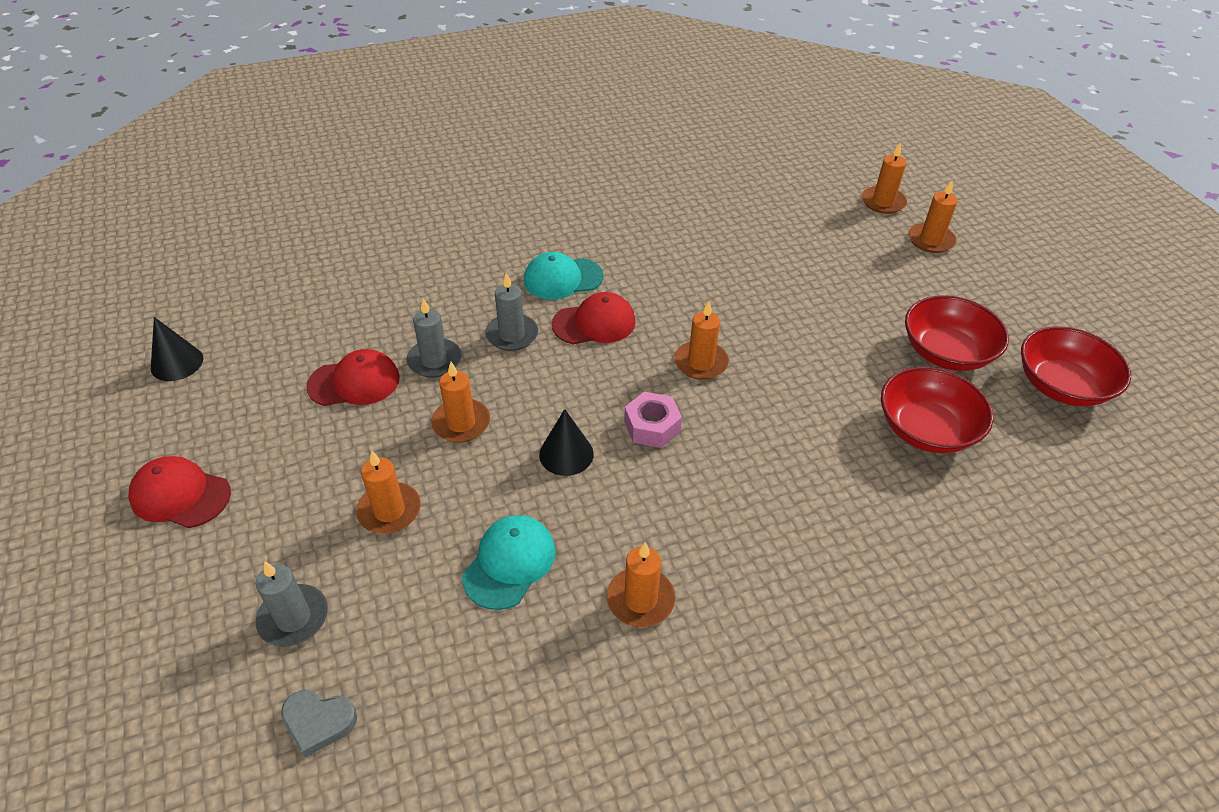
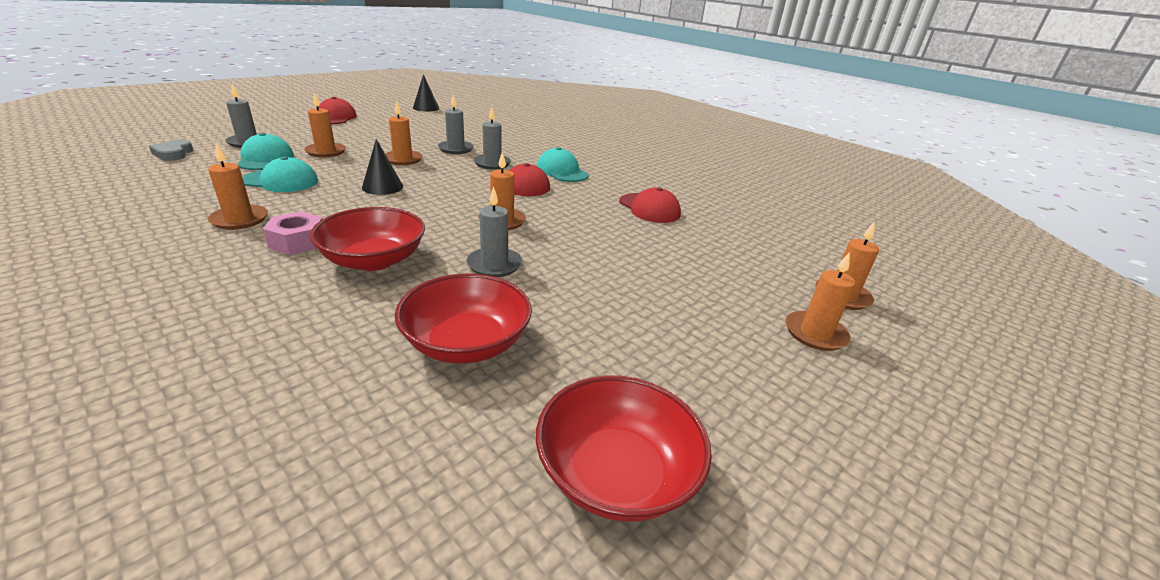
camera: 65 degrees right, 15 degrees down
red cap [306,349,400,406] -> red cap moved to [619,187,681,223]
pink nut [624,392,682,448] -> pink nut moved to [263,211,322,255]
red bowl [905,295,1009,371] -> red bowl moved to [310,207,425,271]
none -> turquoise cap [237,133,294,170]
none -> grey candle [466,187,522,277]

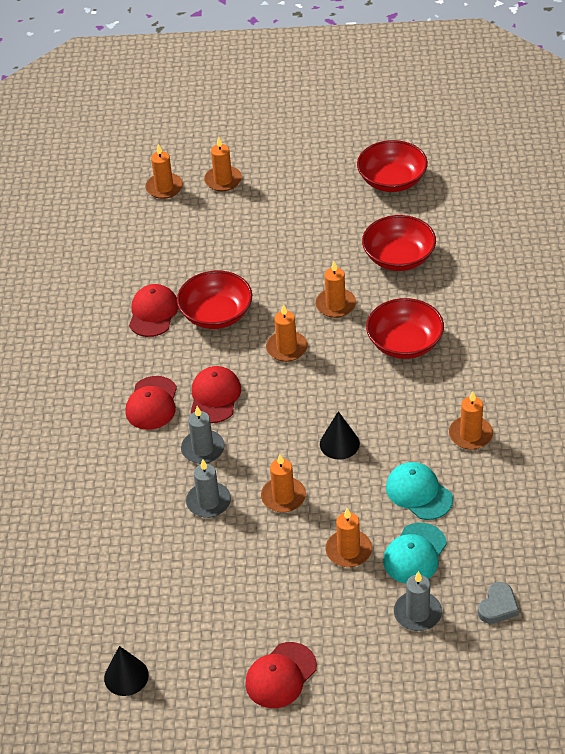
camera: 130 degrees left, 15 degrees up
pink nut [263,211,322,255] -> none
grey candle [466,187,522,277] -> orange candle [315,261,356,318]
turquoise cap [537,147,589,182] -> red cap [125,376,177,430]
none -> red bowl [177,271,252,329]

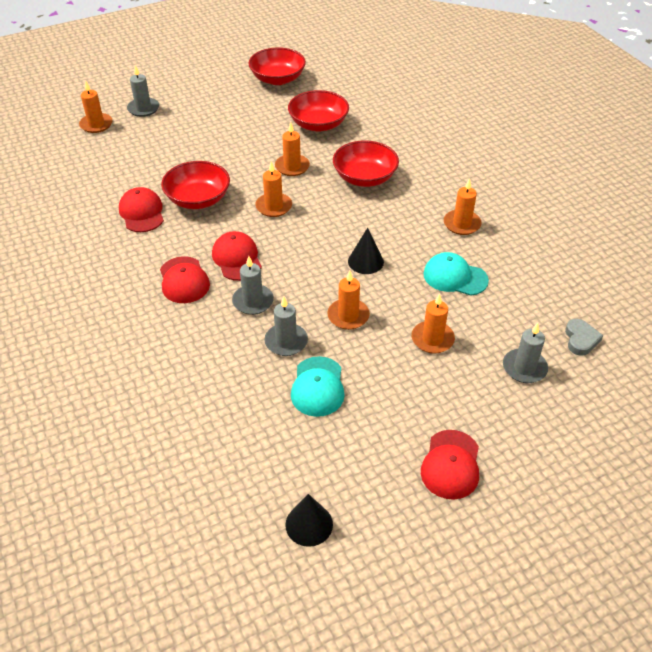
camera: 30 degrees left, 0 degrees up
orange candle [204,137,242,191] -> grey candle [127,65,159,117]
turquoise cap [383,523,447,584] -> turquoise cap moved to [291,356,345,417]

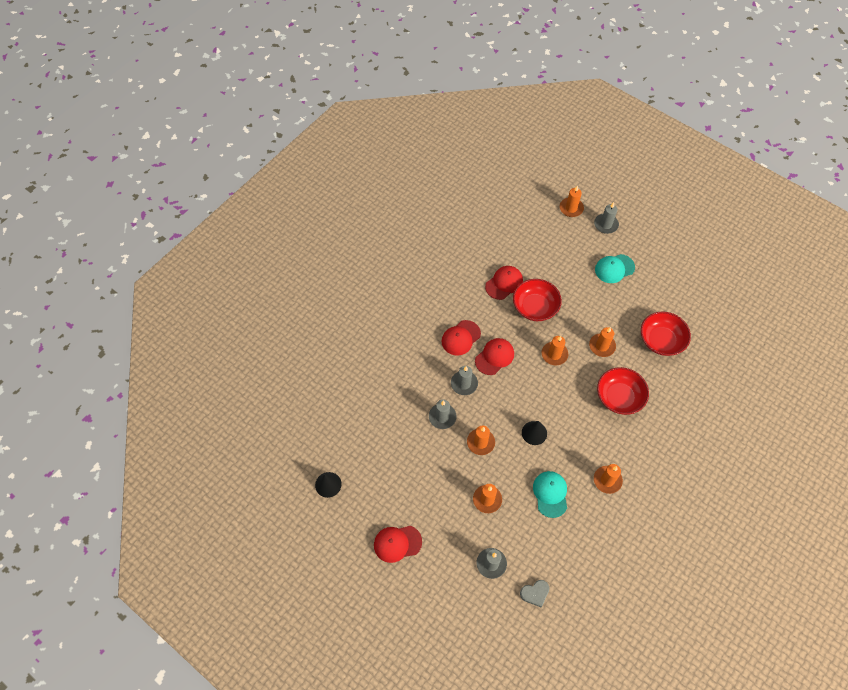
camera: 65 degrees right, 15 degrees up
red bowl [248,47,306,85] -> none
turquoise cap [291,356,345,417] -> turquoise cap moved to [595,254,635,283]

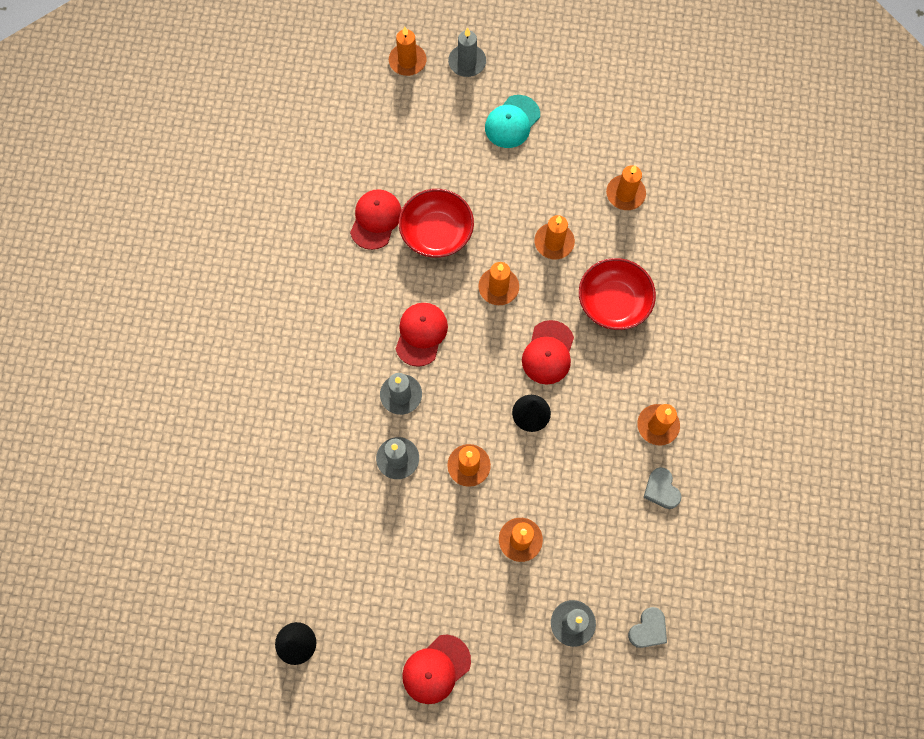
camera: 30 degrees left, 10 degrees up
red cap [441,320,481,356] -> red cap moved to [522,320,574,385]
turquoise cap [533,471,567,518] -> none
red bowl [641,312,691,356] -> orange candle [606,165,646,210]
none -> grey heart [643,467,681,509]

